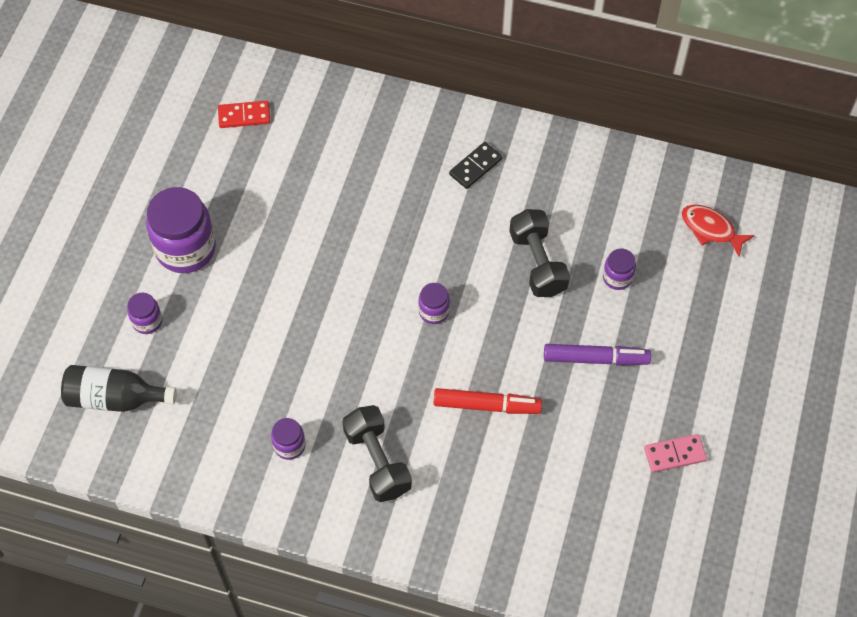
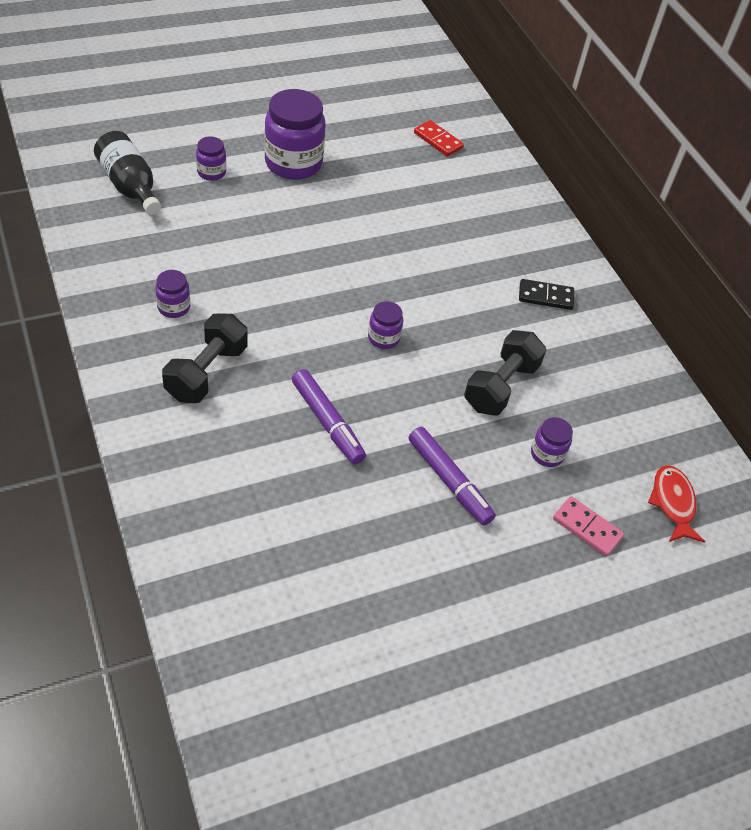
camera: 45 degrees right, 10 degrees down
red marker [434,388,542,414] -> purple marker [292,369,366,464]
pink domino [644,434,707,473] -> pink domino moved to [553,496,624,557]

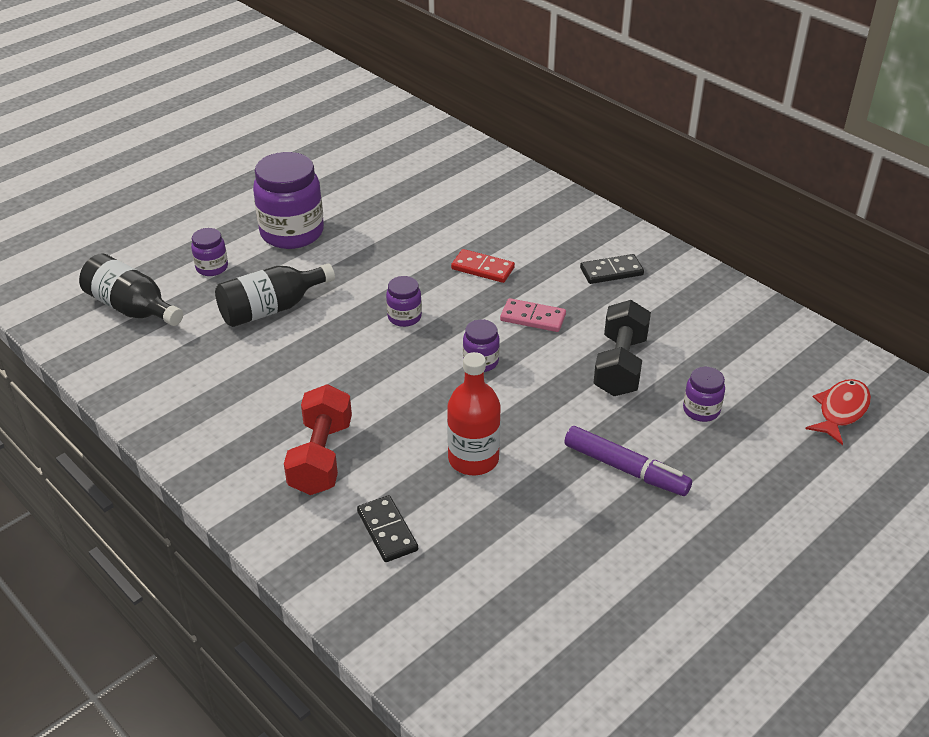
camera: 15 degrees left, 10 degrees down
purple jar [155,270,190,318] -> purple jar moved to [386,276,422,327]
black dumbbell [162,314,248,403] -> red dumbbell [284,384,352,495]
purple marker [292,369,366,464] -> red bottle [447,352,501,475]
red domino [414,120,464,157] -> red domino moved to [451,249,515,283]
pink domino [553,496,624,557] -> pink domino moved to [500,298,566,332]
red fish [648,465,705,543] -> red fish turned 60 degrees clockwise [806,379,871,445]
none -> black bottle [215,263,335,327]
none -> black domino [357,495,418,562]

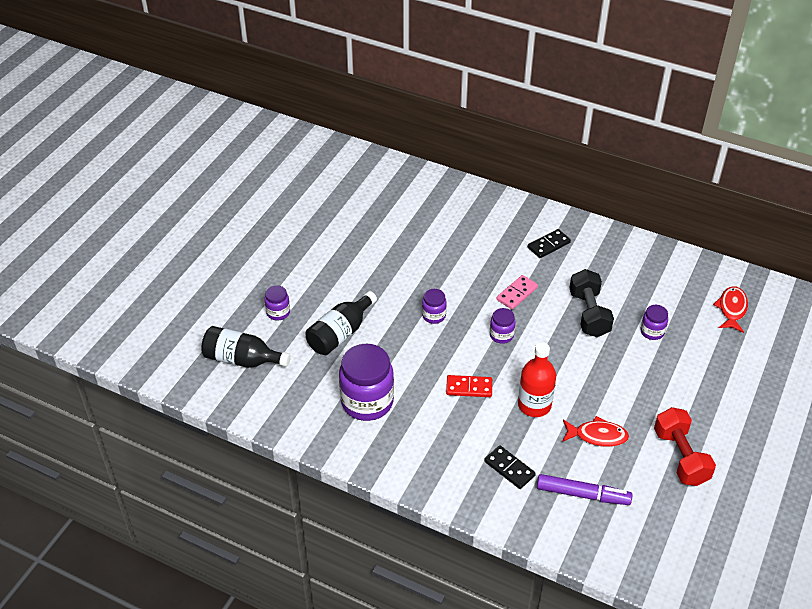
camera: 20 degrees left, 5 degrees up
purple jar [253,152,324,249] -> purple jar moved to [339,344,394,421]
red dumbbell [284,384,352,495] -> red dumbbell moved to [654,407,716,486]
red domino [451,249,515,283] -> red domino moved to [446,375,492,397]
pink domino [500,298,566,332] -> pink domino turned 45 degrees counterclockwise [496,275,538,309]
purple marker [564,426,692,496] -> purple marker moved to [537,474,633,505]
none -> red fish [562,416,629,447]

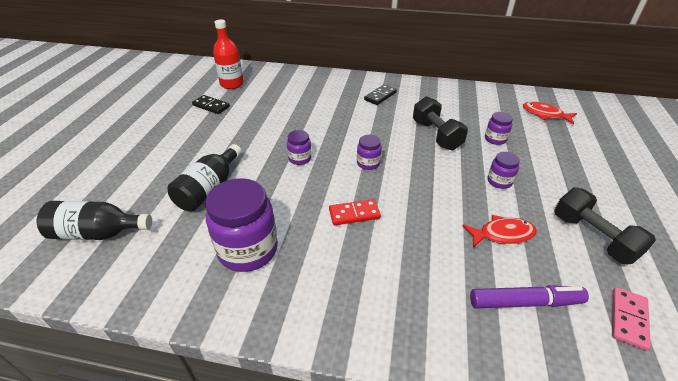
camera: 15 degrees left, 5 degrees down
purple jar [264,285,290,320] -> purple jar moved to [488,152,520,189]
black domino [484,445,536,489] -> black domino moved to [192,95,230,114]
pink domino [496,275,538,309] -> pink domino moved to [612,287,651,351]
red bottle [518,342,556,417] -> red bottle moved to [213,19,244,89]
red dumbbell [654,407,716,486] -> black dumbbell [554,188,656,265]
red fish [713,286,748,333] -> red fish turned 60 degrees counterclockwise [523,102,577,124]

